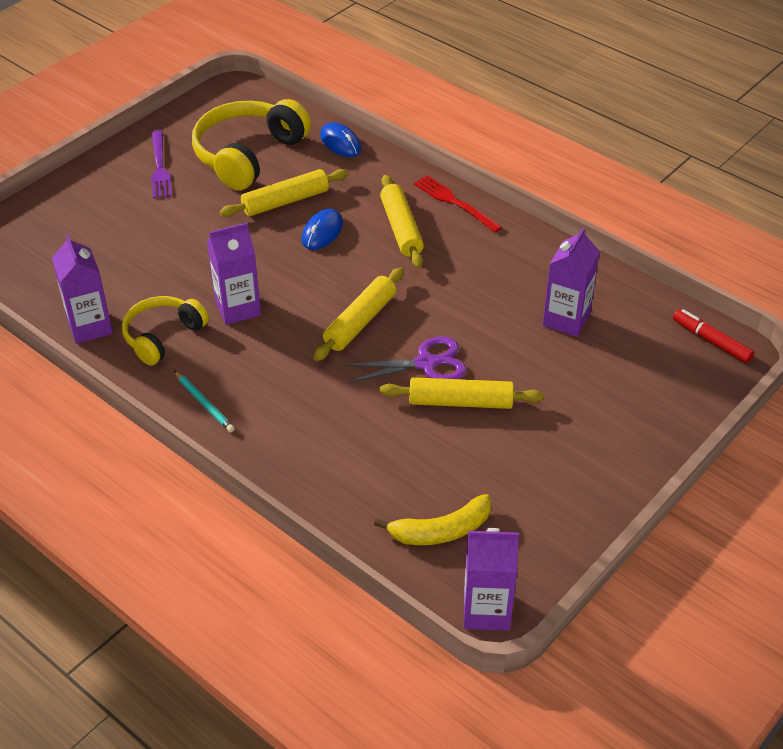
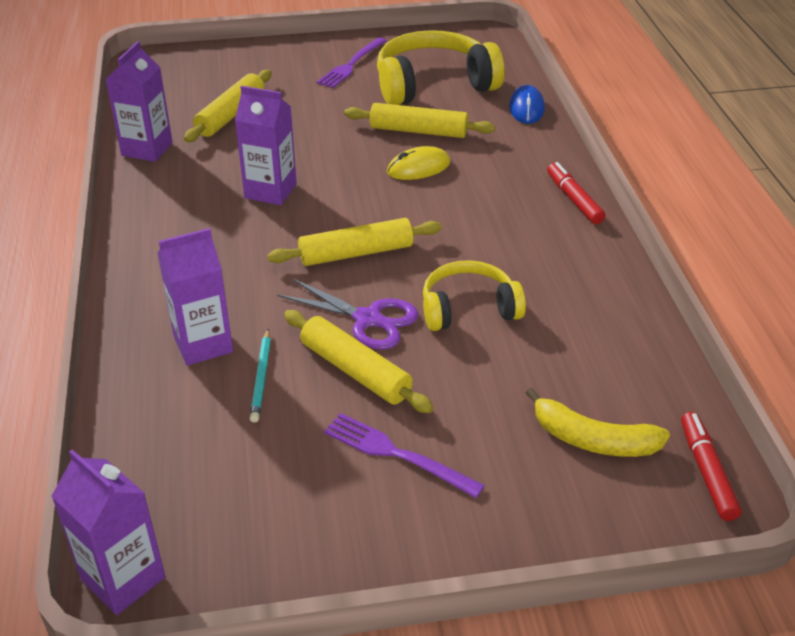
camera: 40 degrees right, 5 degrees down
yellow headphones [122,296,209,366] -> yellow headphones moved to [423,260,526,331]
turquoise pencil [174,371,235,432] -> turquoise pencil moved to [250,329,271,423]
blue mouse [302,209,343,250] -> yellow mouse [387,146,451,180]
yellow banana [374,494,492,545] -> yellow banana moved to [526,388,670,457]
yellow rolling pin [380,175,424,268] -> yellow rolling pin moved to [184,70,272,142]
red fork [414,175,502,232] -> red marker [547,162,605,224]
purple carton [543,227,600,337] -> purple carton moved to [157,228,233,366]
none -> purple fork [324,413,485,498]

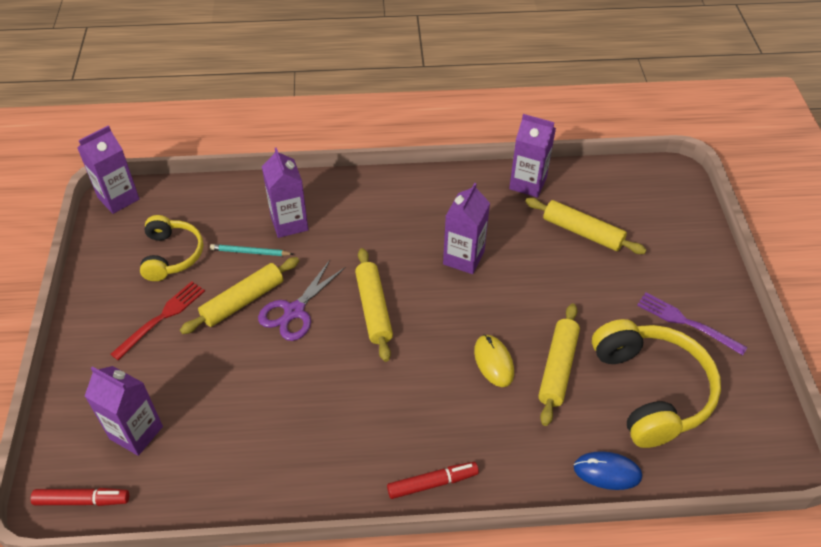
camera: 95 degrees right, 10 degrees up
purple fork [324,413,485,498] -> red fork [110,281,205,360]
yellow headphones [423,260,526,331] -> yellow headphones moved to [140,215,203,281]
yellow banana [526,388,670,457] -> purple carton [85,366,163,456]

